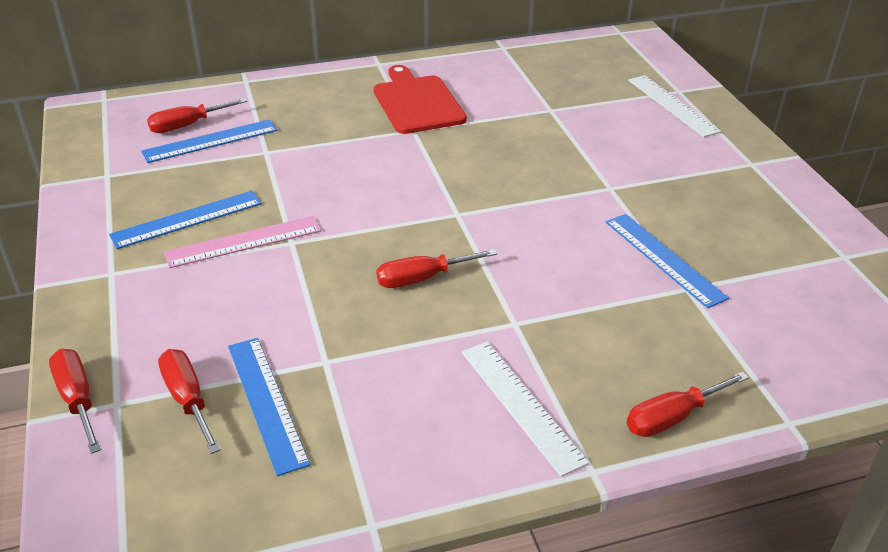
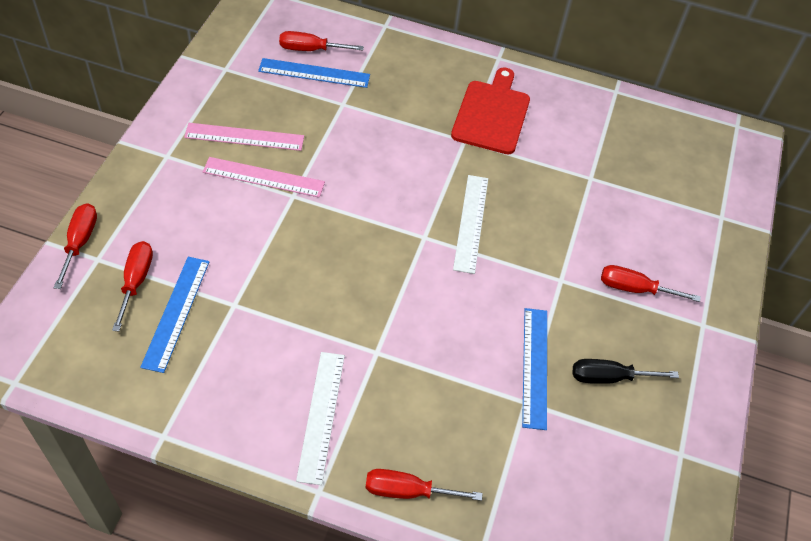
camera: 30 degrees right, 15 degrees up
blue ruler [109,191,262,249] -> pink ruler [184,123,304,151]
red screwdriver [376,249,497,288] -> red screwdriver moved to [601,265,701,302]
white ruler [628,75,722,137] -> white ruler moved to [453,175,488,274]
none -> black screwdriver [573,359,679,384]

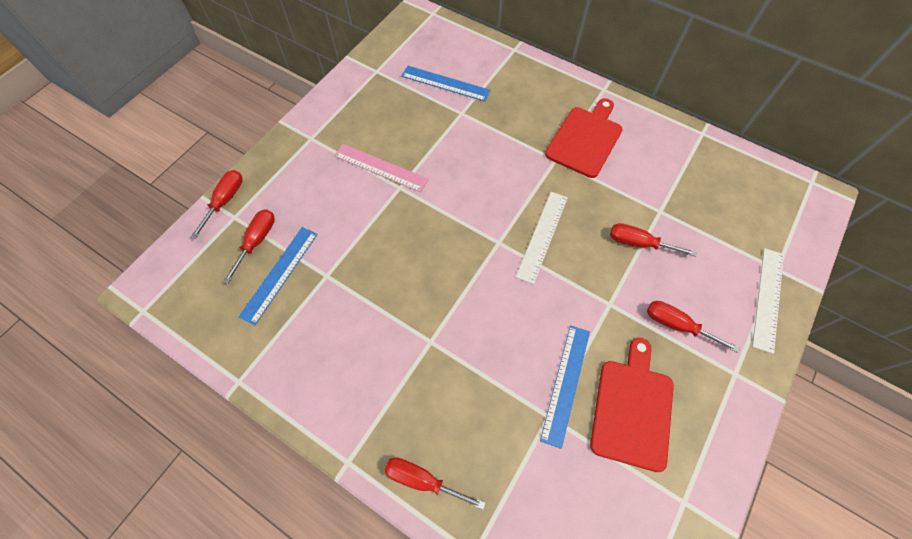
camera: 20 degrees right, 10 degrees up
pink ruler [184,123,304,151] -> none
red screwdriver [279,31,364,51] -> red screwdriver moved to [610,223,697,257]
white ruler [296,352,345,485] -> white ruler moved to [752,248,784,354]
black screwdriver [573,359,679,384] -> red cutting board [590,338,674,472]

